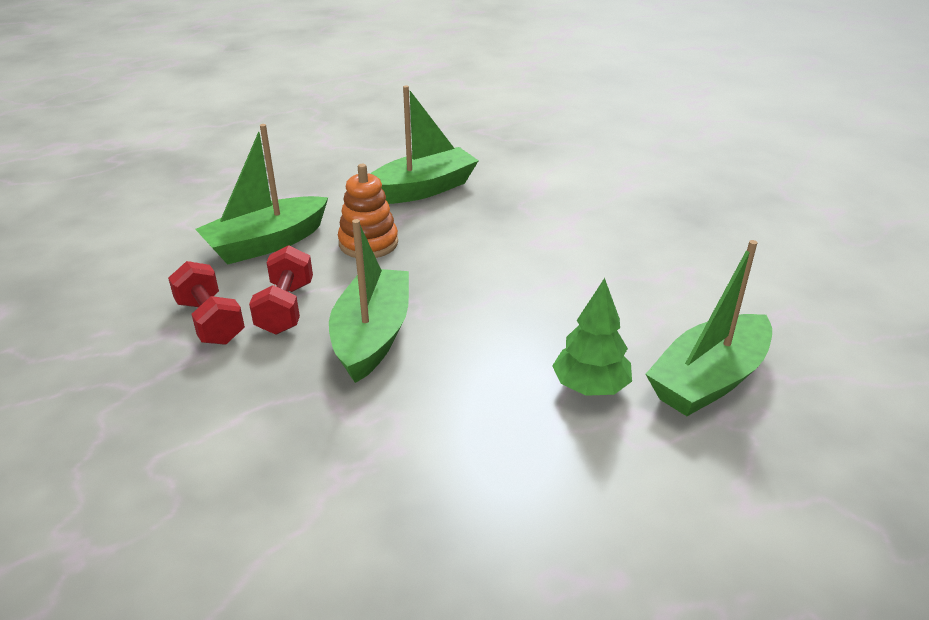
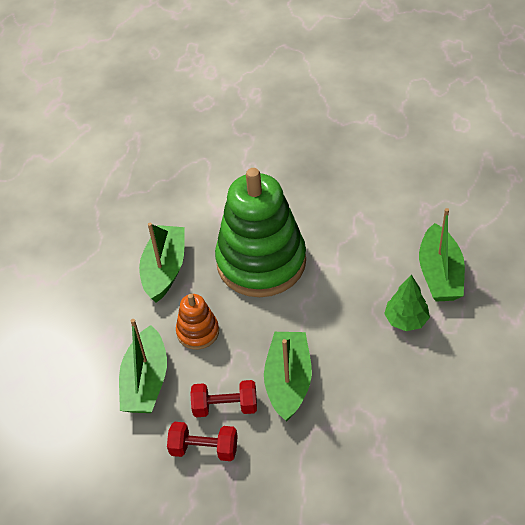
camera: 45 degrees left, 15 degrees up
red dumbbell [249,245,313,335] -> red dumbbell turned 45 degrees counterclockwise [190,380,257,417]
green boat [329,219,409,383] -> green boat turned 45 degrees clockwise [264,332,312,422]
none -> green stacking toy [215,168,306,297]

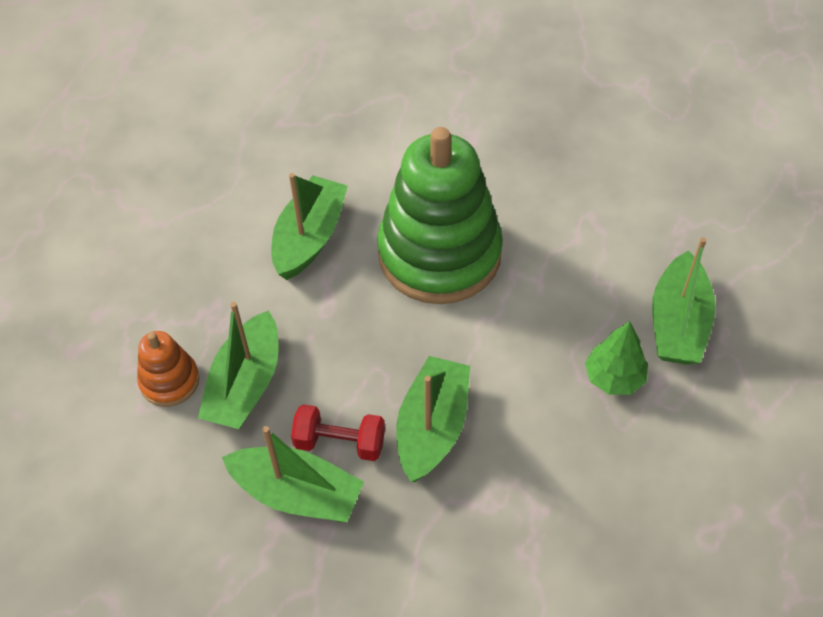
camera: 10 degrees right, 5 degrees up
red dumbbell [167,422,238,461] -> green boat [222,426,364,522]
orange stacking toy [176,294,219,350] -> orange stacking toy moved to [137,331,199,407]

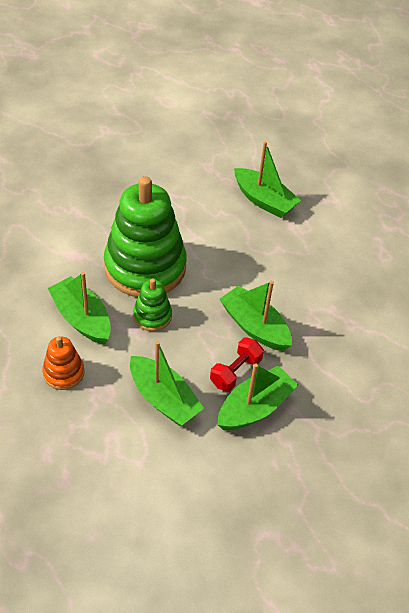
camera: 65 degrees left, 5 degrees down
orange stacking toy [137,331,199,407] -> orange stacking toy moved to [42,336,85,390]
green tree [585,321,648,395] -> none
none -> green stacking toy [133,278,172,331]

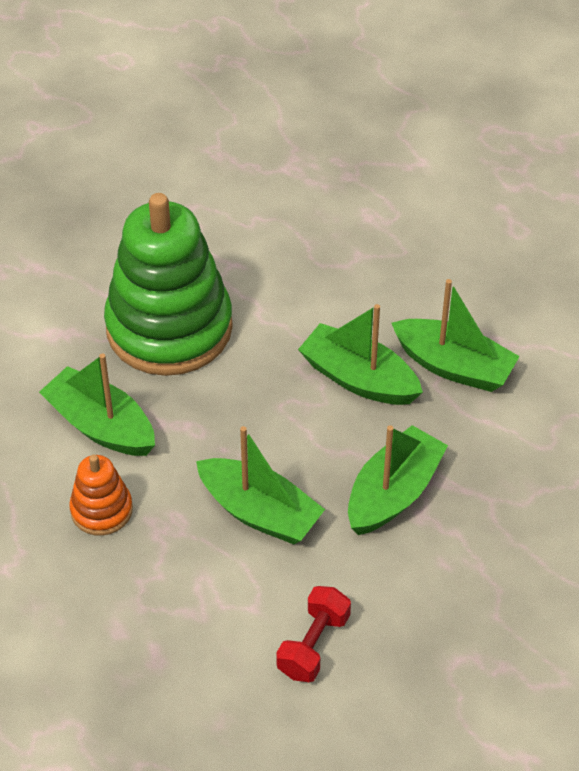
camera: 10 degrees left, 0 degrees up
green stacking toy [133,278,172,331] -> none
red dumbbell [210,337,264,392] -> red dumbbell moved to [276,586,351,682]
green boat [234,141,301,218] -> green boat moved to [391,279,520,392]

